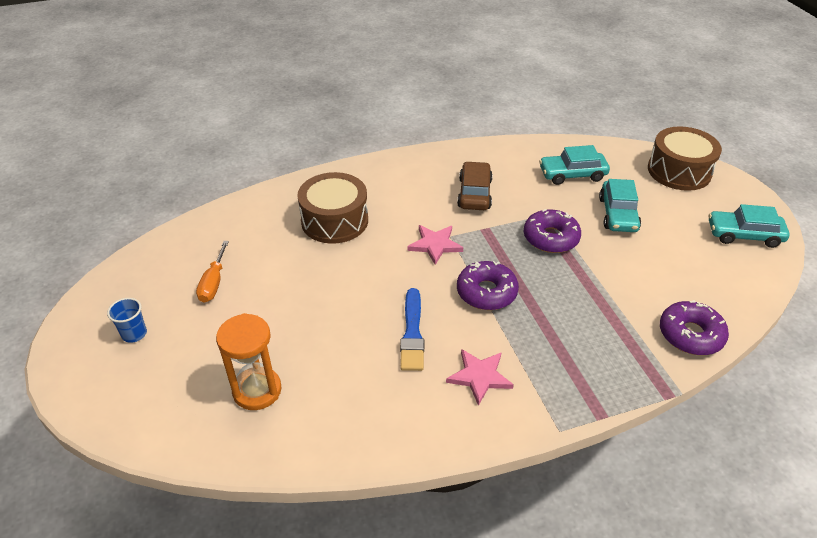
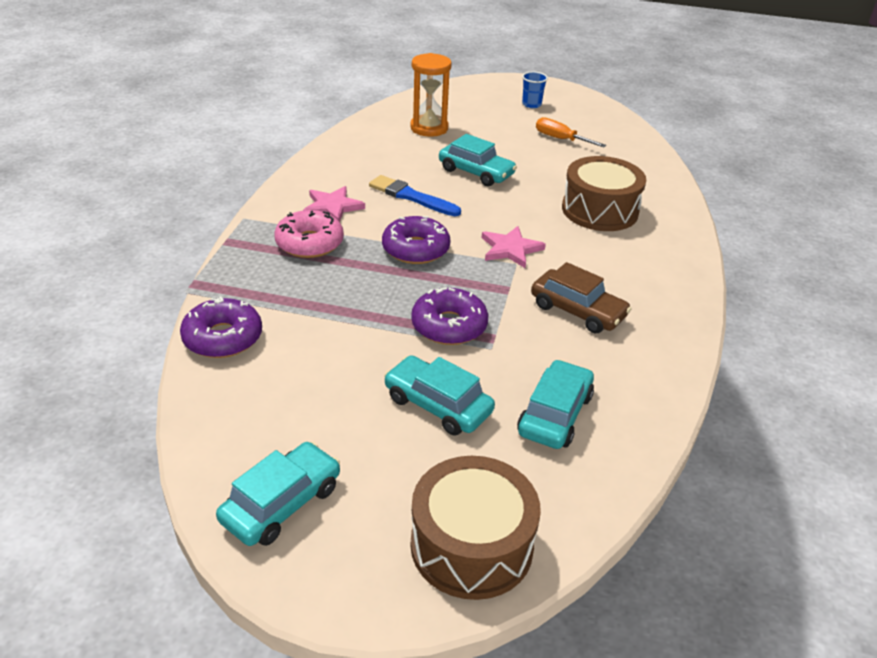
camera: 120 degrees right, 5 degrees down
none -> pink donut [274,210,344,258]
none -> turquoise car [439,134,517,186]

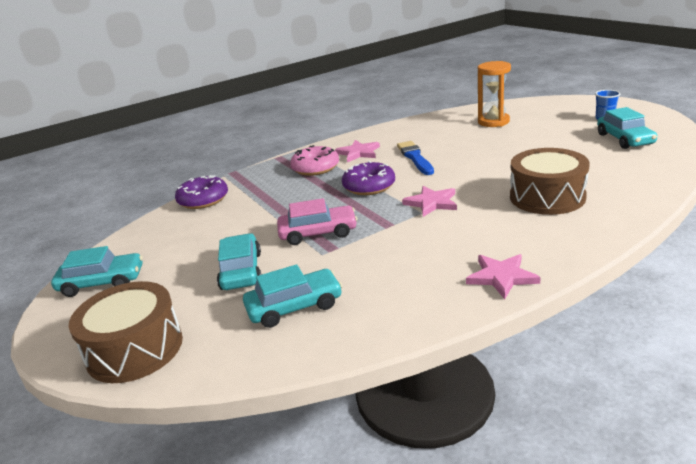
camera: 50 degrees right, 10 degrees down
purple donut [411,287,488,345] -> pink car [277,198,358,245]
turquoise car [439,134,517,186] -> turquoise car moved to [597,107,657,149]
brown car [531,262,631,334] -> none
orange screwdriver [536,117,606,147] -> none
none -> pink star [466,254,541,299]

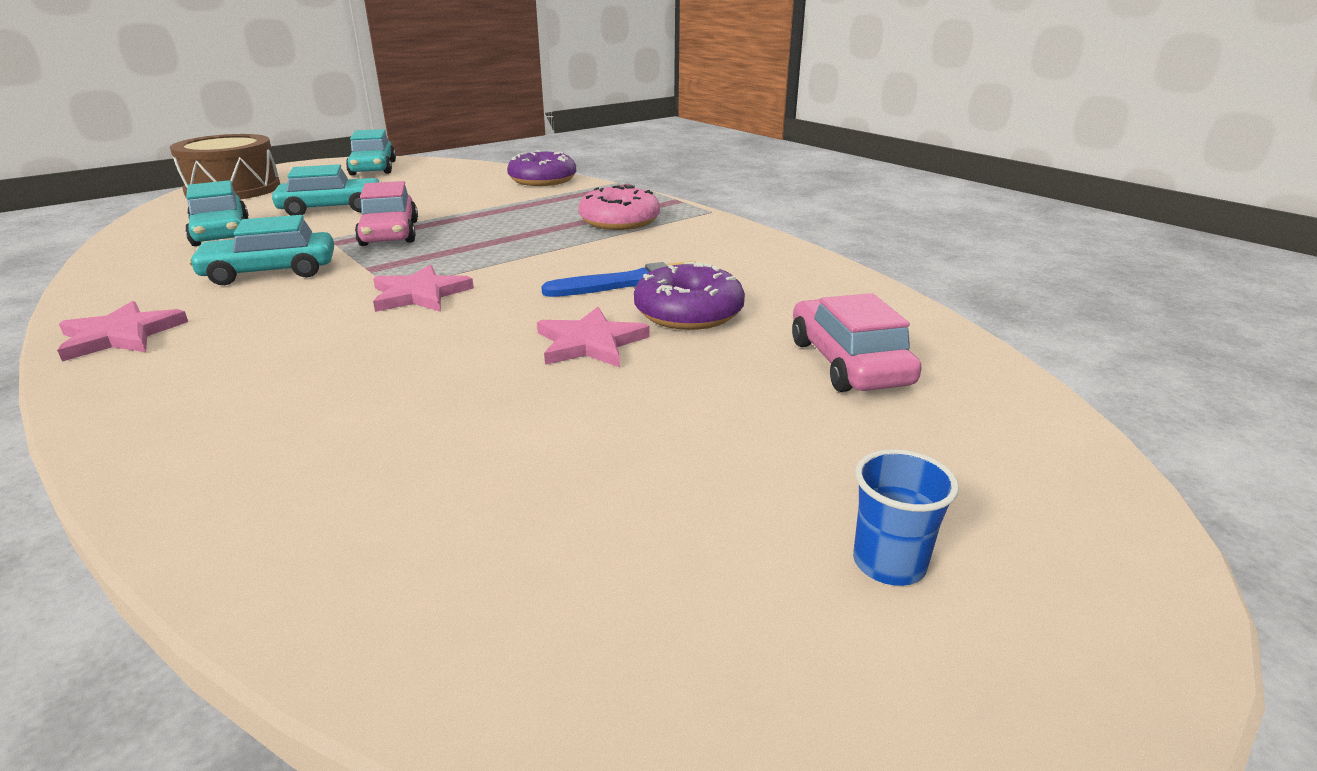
camera: 80 degrees right, 0 degrees up
pink star [335,140,380,162] -> pink star moved to [537,307,650,367]
purple donut [342,161,395,195] -> purple donut moved to [634,261,745,330]
orange hourglass [478,61,511,127] -> pink car [792,293,922,392]
brown drum [510,148,590,215] -> none
turquoise car [597,107,657,149] -> turquoise car moved to [188,215,334,285]

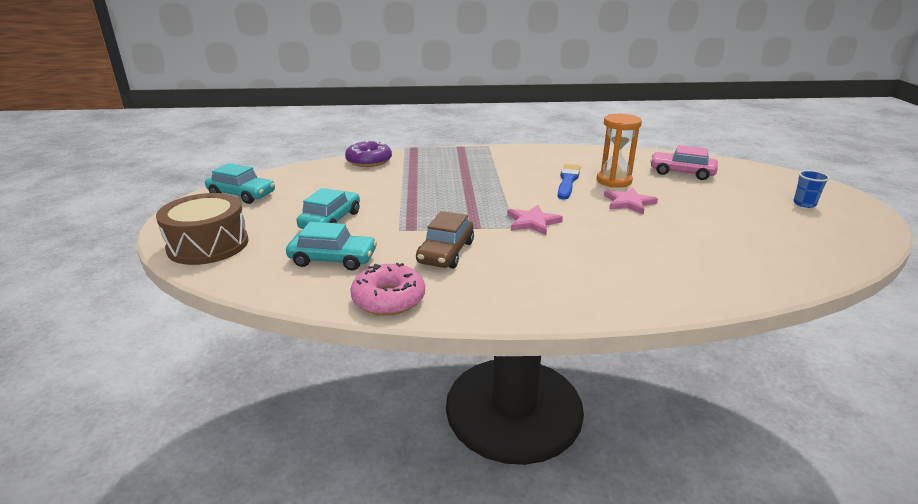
camera: 55 degrees left, 0 degrees up
pink star [57,301,188,362] -> none
turquoise car [188,215,334,285] -> brown car [416,211,474,269]
pink car [355,181,418,246] -> none
pink donut [578,185,660,230] -> pink donut moved to [350,263,425,315]
purple donut [634,261,745,330] -> orange hourglass [597,114,642,188]

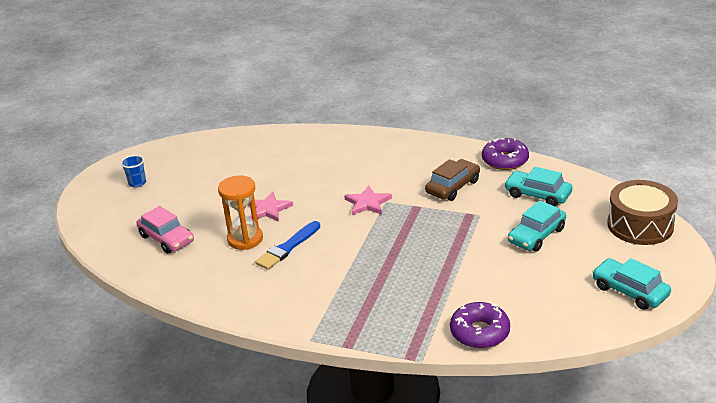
camera: 155 degrees left, 5 degrees up
pink donut [350,263,425,315] -> purple donut [482,138,529,170]

